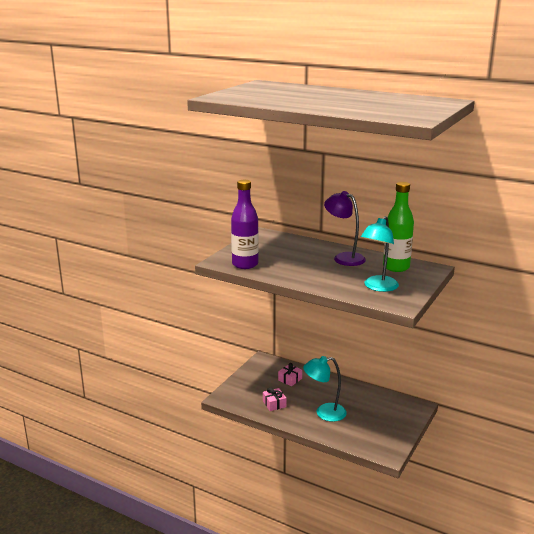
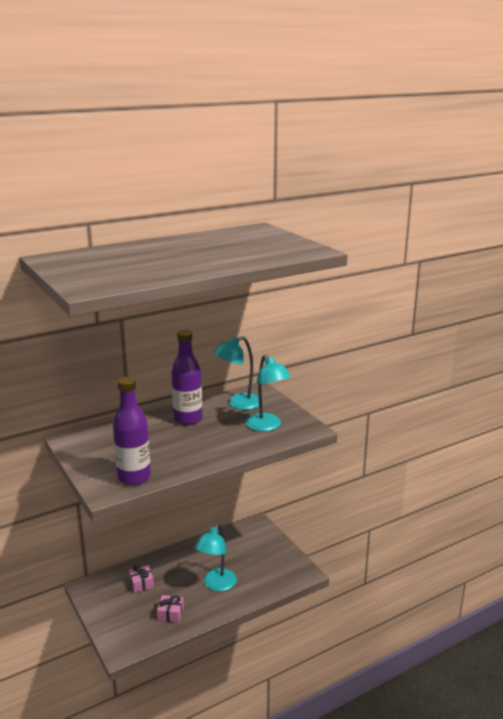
camera: 60 degrees left, 0 degrees up
purple lamp [324,191,366,266] -> purple bottle [171,330,202,425]
green bottle [383,182,414,272] -> turquoise lamp [213,336,259,410]

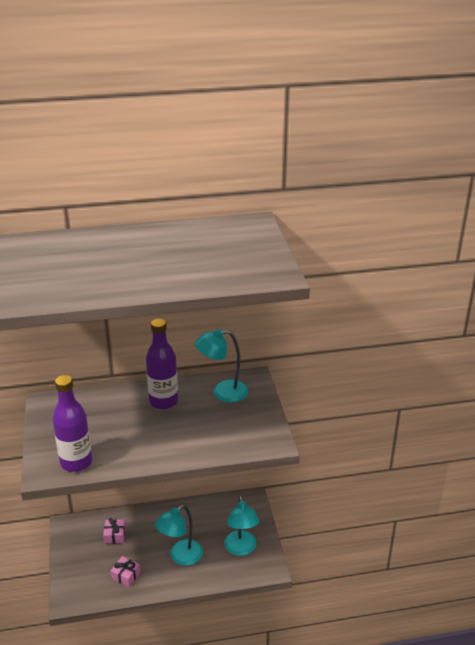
camera: 20 degrees right, 10 degrees up
turquoise lamp [246,355,291,431] -> turquoise lamp moved to [224,496,259,556]

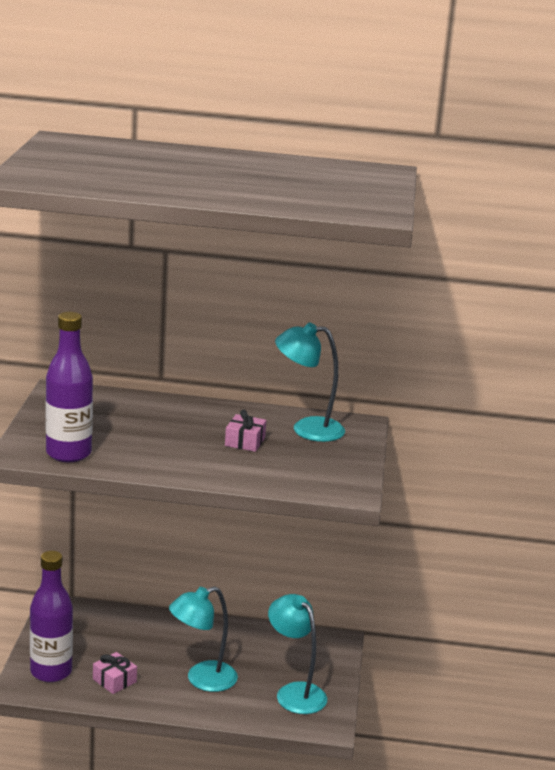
camera: 15 degrees right, 10 degrees down
pink gift [103,518,126,544] -> pink gift moved to [225,410,267,452]
purple bottle [146,319,178,409] -> purple bottle moved to [30,551,73,682]
turquoise lamp [224,496,259,556] -> turquoise lamp turned 135 degrees clockwise [268,594,327,714]

